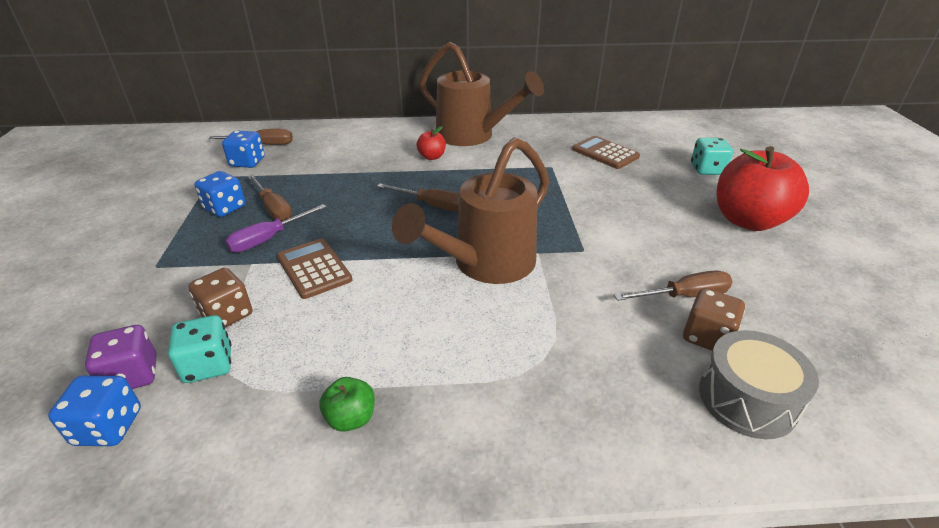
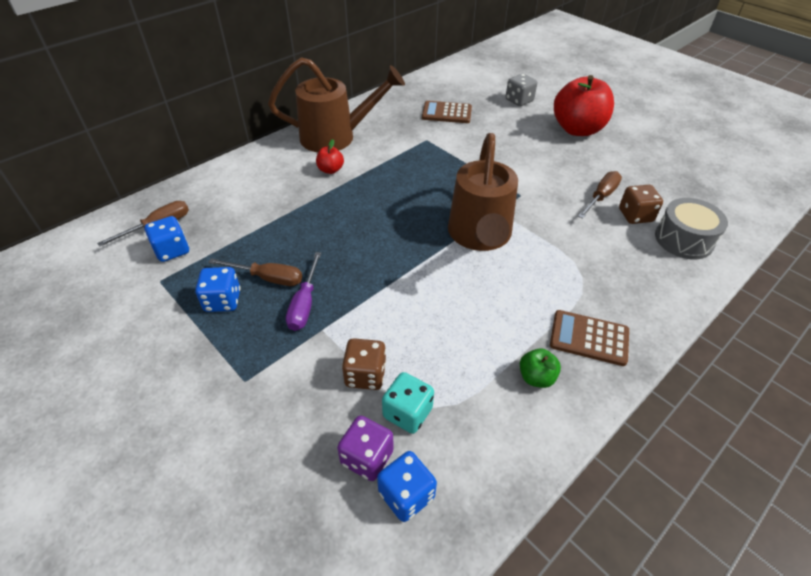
camera: 40 degrees left, 10 degrees up
brown calculator [277,239,352,299] -> brown calculator moved to [550,310,629,366]
brown screwdriver [377,183,460,212] -> none
turquoise dice [691,138,733,175] -> grey dice [506,74,537,106]

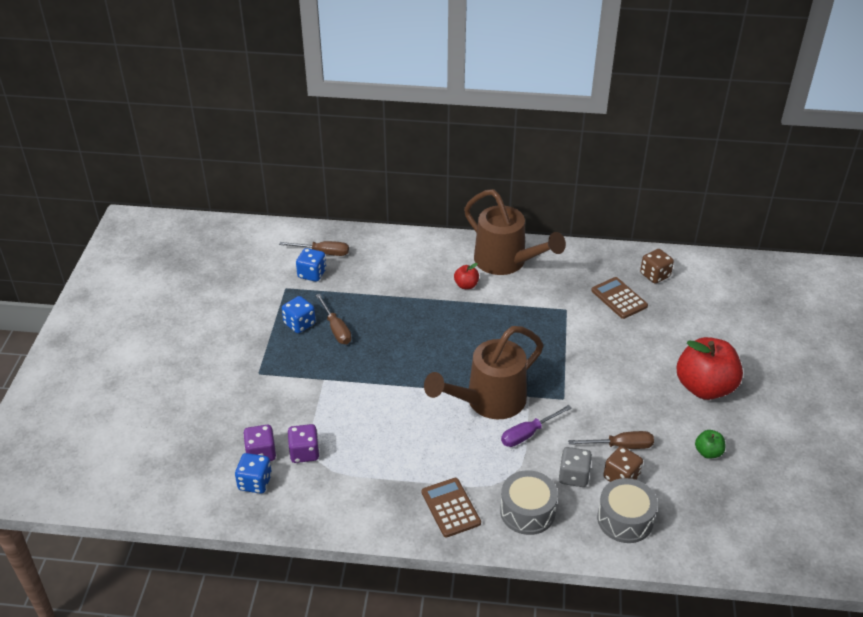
camera: 50 degrees right, 5 degrees down
purple screwdriver [286,252,321,331] -> purple screwdriver moved to [501,405,572,447]
brown dice [342,338,386,390] -> brown dice moved to [640,249,674,284]
turquoise dice [382,372,434,434] -> purple dice [288,424,320,463]
grey dice [506,74,537,106] -> grey dice moved to [558,447,592,487]
green apple [520,348,561,388] -> green apple moved to [695,430,725,459]
none -> grey drum [500,470,558,535]

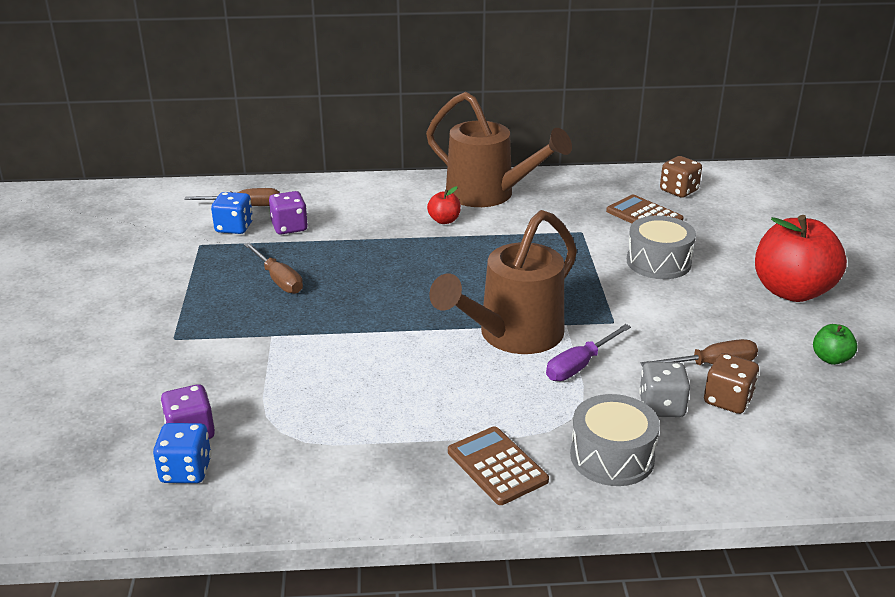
camera: 10 degrees left, 10 degrees down
blue dice [282,296,316,333] -> none
purple dice [288,424,320,463] -> purple dice moved to [269,191,308,235]
grey drum [597,478,658,543] -> grey drum moved to [627,216,696,279]

